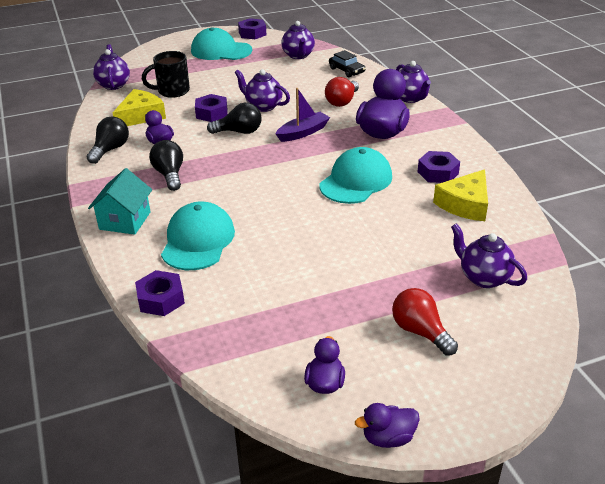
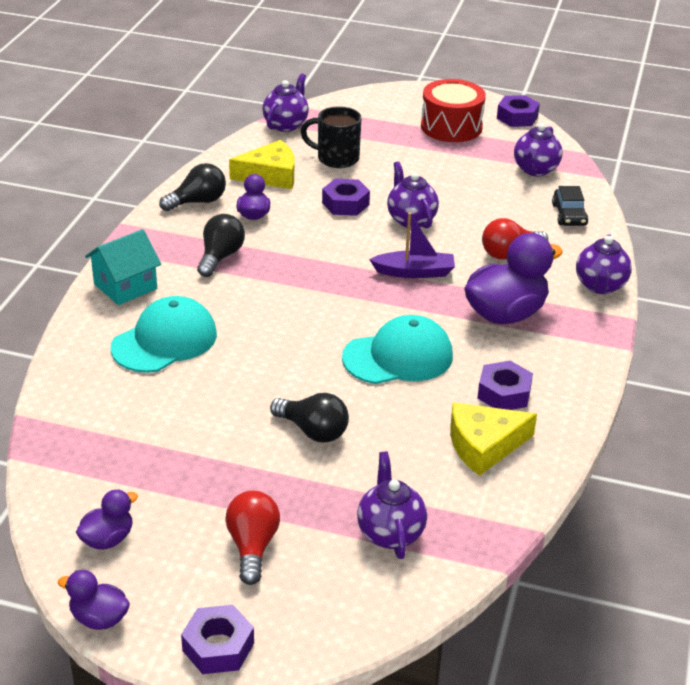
camera: 35 degrees right, 0 degrees up
purple nut [135,270,185,316] -> purple nut moved to [181,605,254,674]
turquoise cap [191,27,252,60] -> red drum [421,79,486,142]
black light bulb [207,103,262,134] -> black light bulb moved to [270,393,349,443]

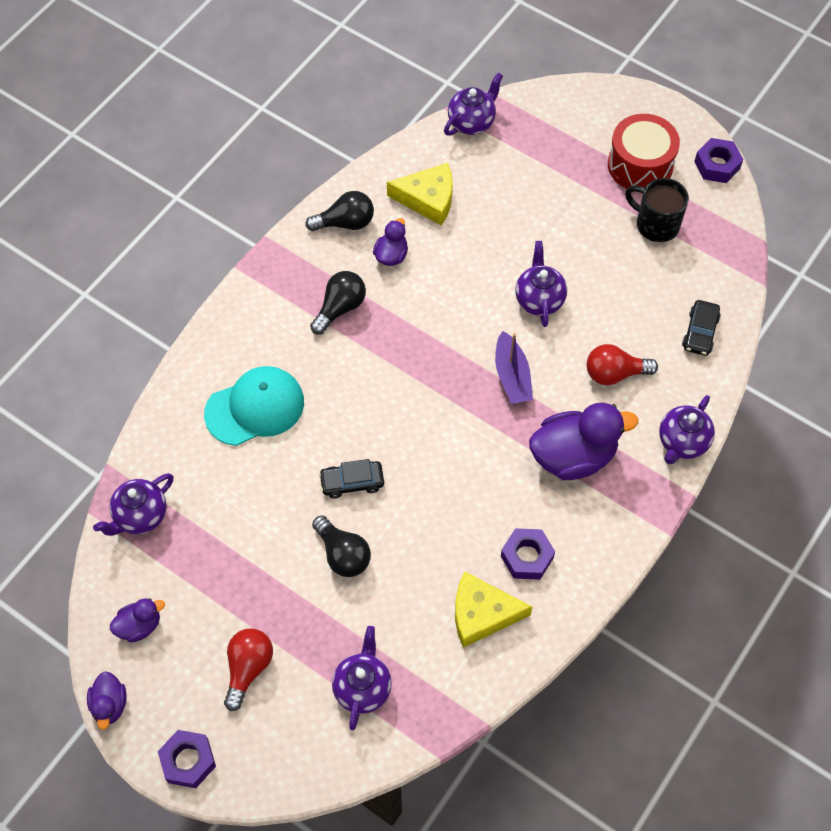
camera: 20 degrees right, 25 degrees up
purple duck [58,570,130,630] -> purple duck turned 135 degrees counterclockwise [87,671,127,730]
turquoise house [85,229,161,305] -> none
black mug [300,106,361,168] -> black mug moved to [625,178,689,242]
purple nut [322,179,370,216] -> none
turquoise cap [342,315,453,384] -> none
purple boat [369,212,455,278] -> purple boat turned 60 degrees clockwise [495,331,533,404]
purple teapot [514,123,562,176] -> purple teapot moved to [93,473,174,536]
none -> black car [319,459,384,499]

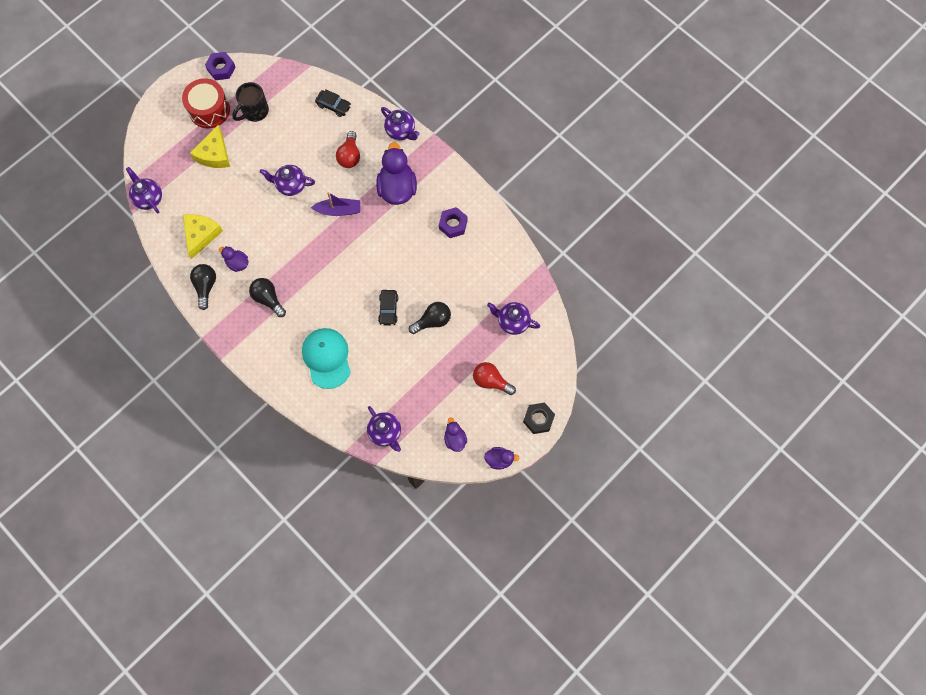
camera: 80 degrees left, 10 degrees up
purple nut [158,730,216,788] -> black nut [523,402,555,434]
yellow cheese [455,572,533,648] -> yellow cheese moved to [190,125,230,168]

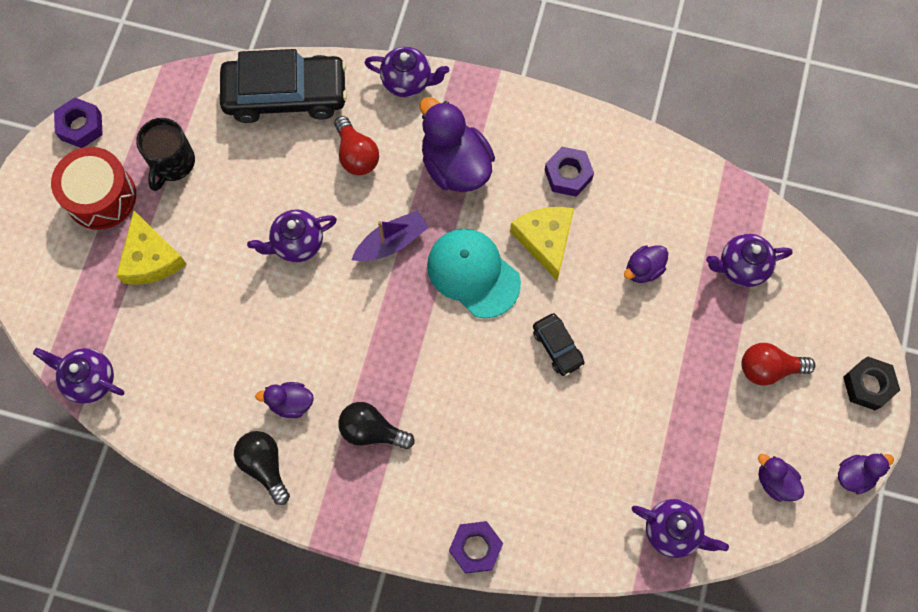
camera: 30 degrees left, 0 degrees up
yellow cheese [183,214,223,259] -> yellow cheese moved to [510,207,574,280]
turquoise cap [302,328,351,389] -> turquoise cap moved to [427,229,521,318]
black car [315,90,351,117] -> black car [220,49,347,123], size x2.14
black light bulb [409,302,451,334] -> none
none -> purple nut [449,521,503,574]
none -> purple duck [624,245,668,283]

